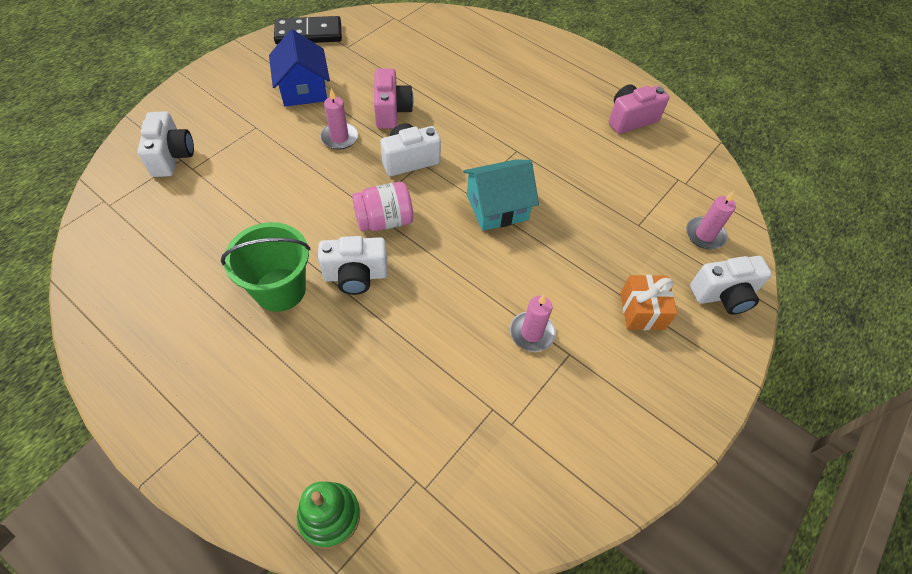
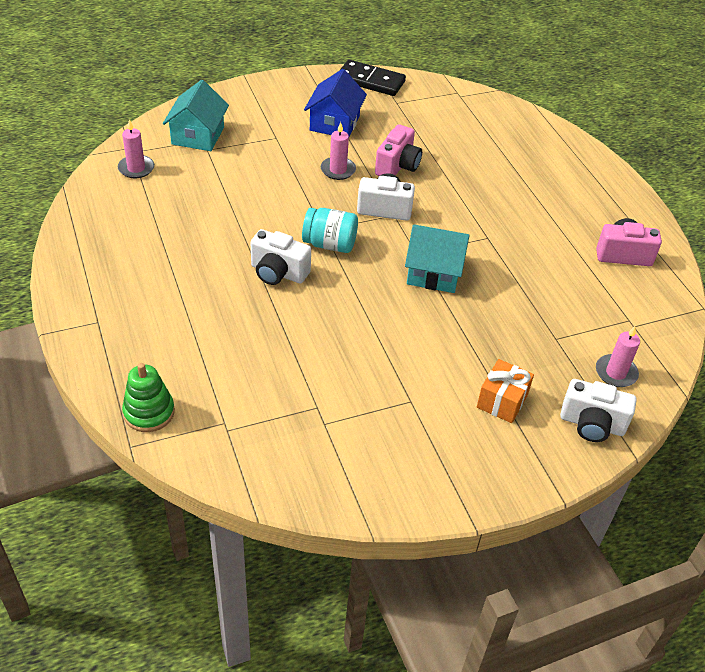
camera: 30 degrees right, 10 degrees down
white camera [138,111,194,177] -> turquoise house [163,80,229,151]
green bucket [221,222,310,312] -> none
pink jar [352,182,413,231] -> turquoise jar [302,208,358,253]
pink candle [510,294,556,352] -> pink candle moved to [118,119,154,178]

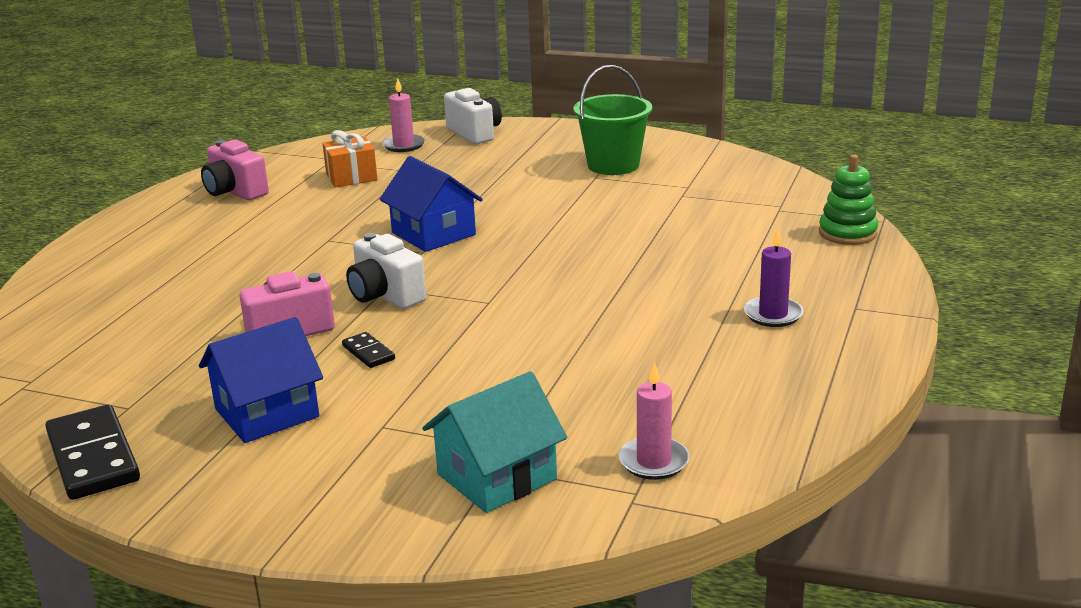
camera: 135 degrees left, 20 degrees down
white camera [251,229,311,285] -> none
turquoise jar [302,208,358,253] -> none
pink candle [321,122,356,180] -> black domino [342,332,395,368]
turquoise house [405,224,470,293] -> blue house [380,156,483,252]
orange gift [477,359,534,423] -> orange gift moved to [322,130,378,188]
none -> green bucket [574,65,652,175]
none -> purple candle [744,228,803,327]

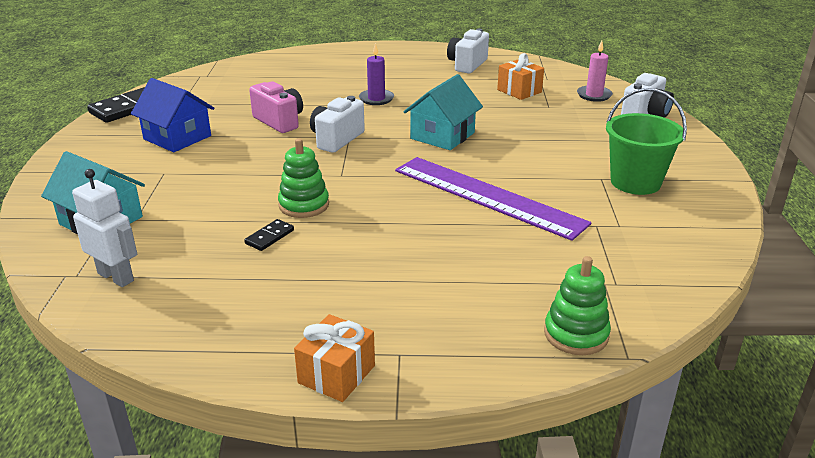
camera: 70 degrees right, 5 degrees up
pink camera [201,140,269,200] -> white camera [447,29,489,73]
black domino [342,332,395,368] -> black domino moved to [244,219,294,251]
blue house [380,156,483,252] -> turquoise house [403,74,483,150]
pink candle [619,362,690,480] -> white robot [72,169,137,287]
purple candle [744,228,803,327] -> purple candle moved to [359,43,394,105]
none -> green stacking toy [278,138,329,218]
none -> orange gift [294,314,375,402]
none -> purple ruler [395,157,591,241]

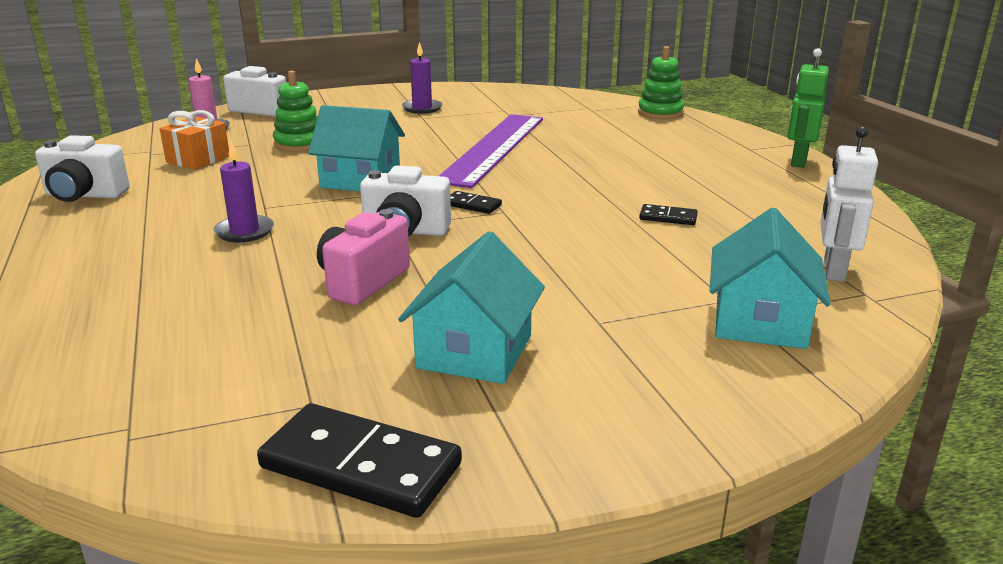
camera: 110 degrees left, 5 degrees down
blue house [131,78,214,152] -> turquoise house [398,231,545,384]
green stacking toy [278,138,329,218] -> green stacking toy moved to [273,71,318,152]
orange gift [294,314,375,402] -> green robot [788,48,829,168]
green bucket [606,88,687,195] -> purple candle [402,42,442,114]
none -> black domino [450,191,502,214]

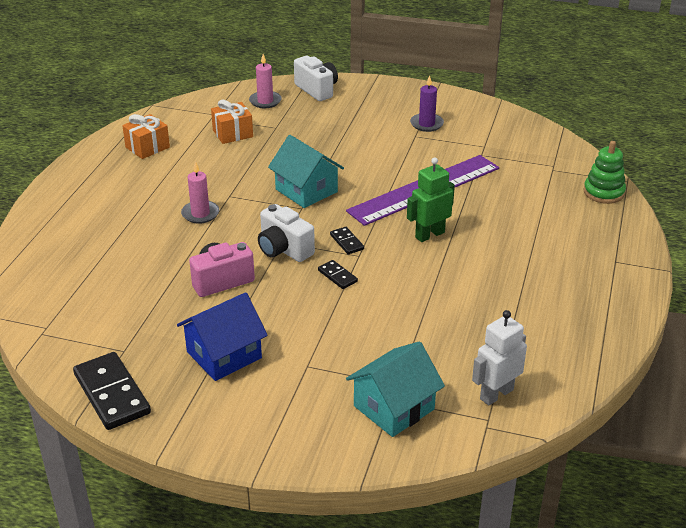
camera: 35 degrees right, 10 degrees up
white camera [35,135,130,202] -> orange gift [122,114,170,159]
purple candle [214,141,274,242] -> pink candle [181,161,219,224]
green stacking toy [273,71,318,152] -> none
turquoise house [398,231,545,384] -> blue house [177,292,268,381]
black domino [639,204,698,225] -> black domino moved to [318,260,358,289]
green robot [788,48,829,168] -> green robot moved to [407,157,455,242]

